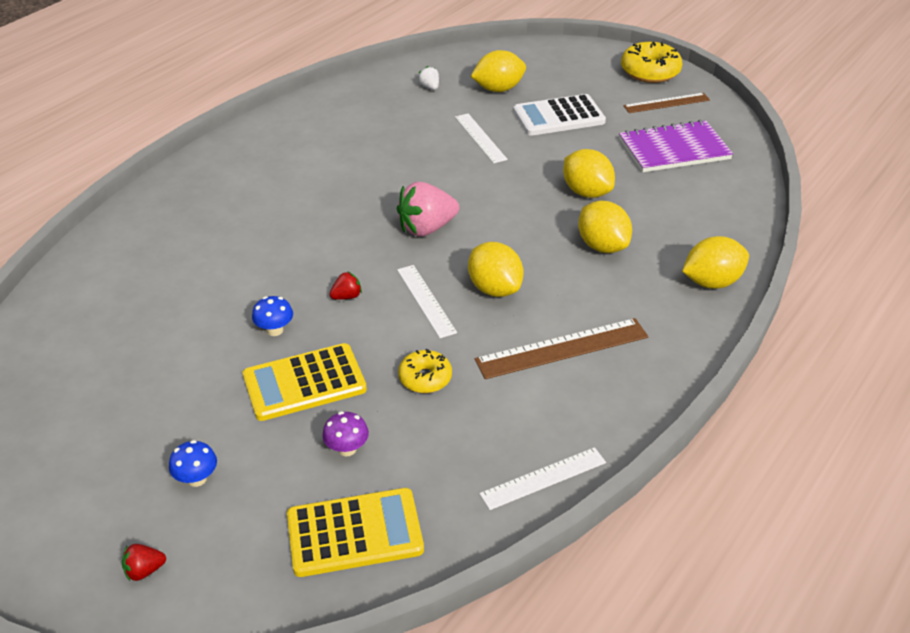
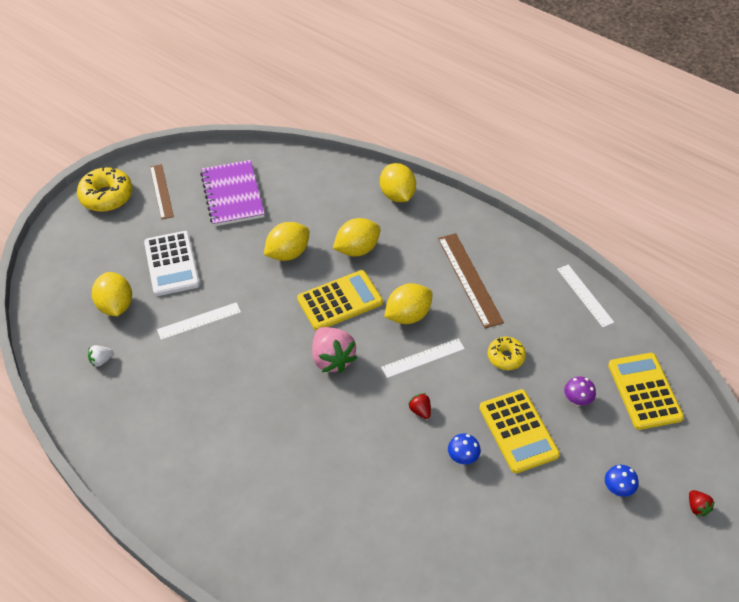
camera: 90 degrees left, 10 degrees up
none -> yellow calculator [297,270,383,331]

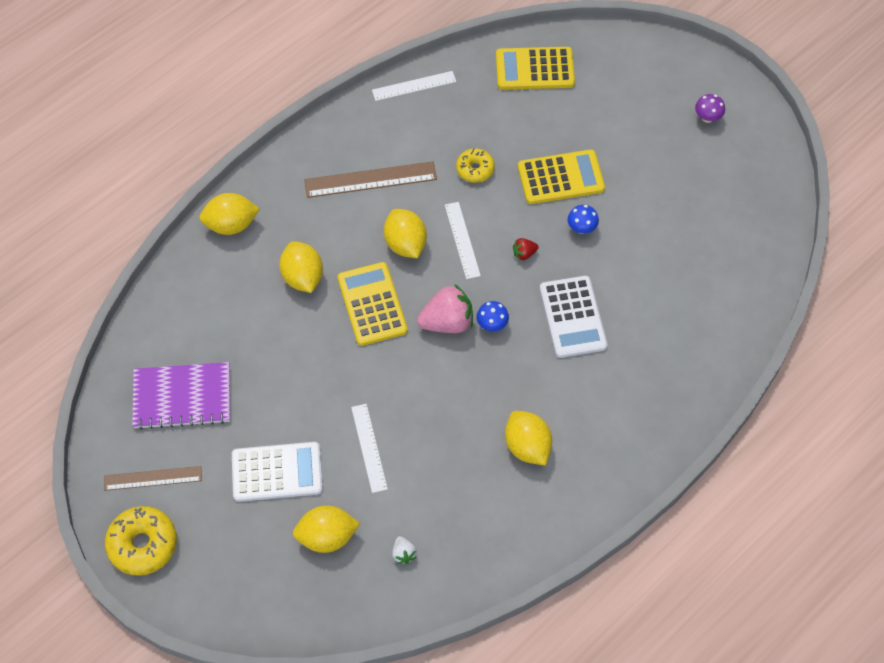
camera: 80 degrees left, 10 degrees up
yellow lemon [264,222,309,261] -> yellow lemon moved to [505,411,552,465]
purple mushroom [564,376,596,406] -> purple mushroom moved to [695,94,725,123]
blue mushroom [605,465,638,497] -> blue mushroom moved to [477,301,509,332]
red strawberry [689,490,715,516] -> none
none -> white calculator [540,276,607,358]

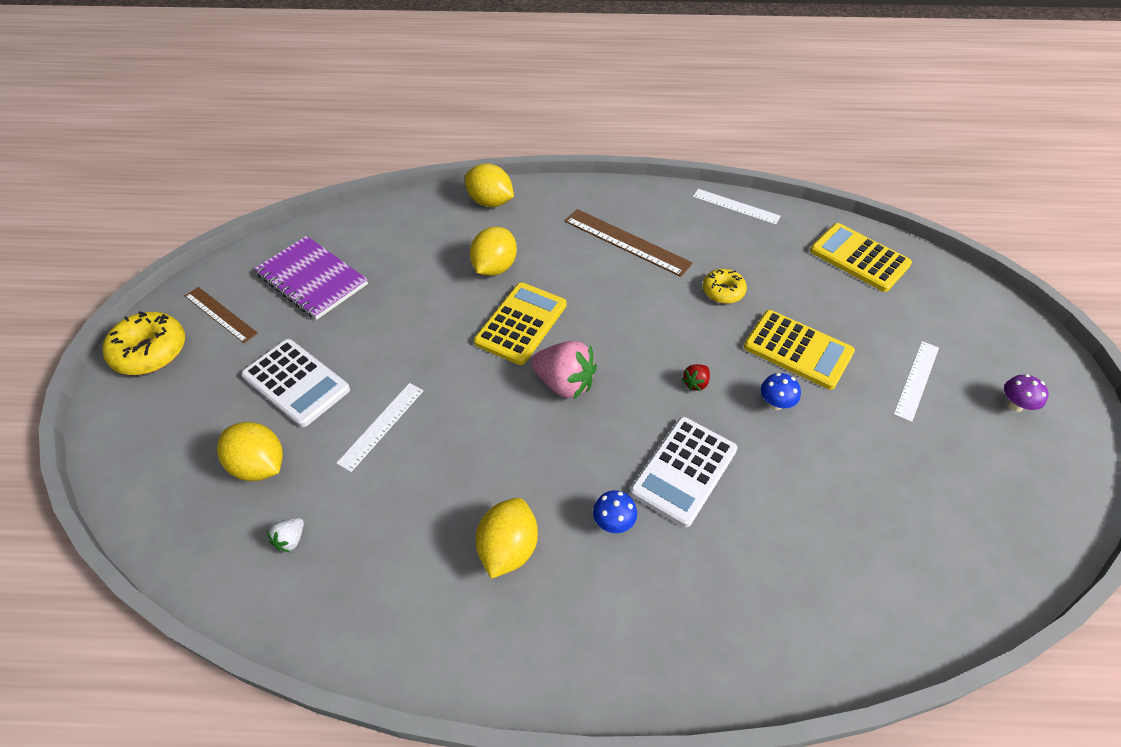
camera: 45 degrees right, 10 degrees down
yellow lemon [384,209,427,258] -> none
white ruler [445,202,481,279] -> white ruler moved to [893,341,939,422]
blue mushroom [477,301,509,332] -> blue mushroom moved to [593,490,637,533]
red strawberry [513,238,539,260] -> red strawberry turned 75 degrees counterclockwise [682,364,710,391]

